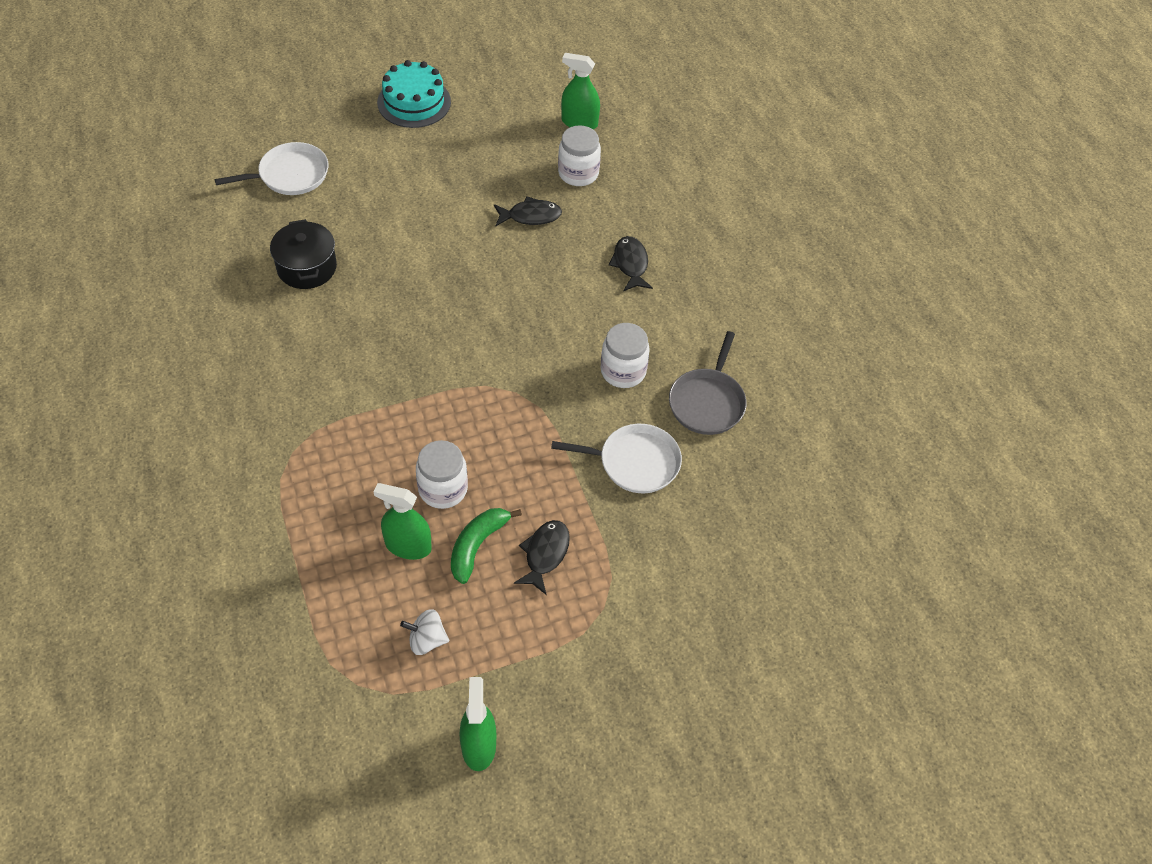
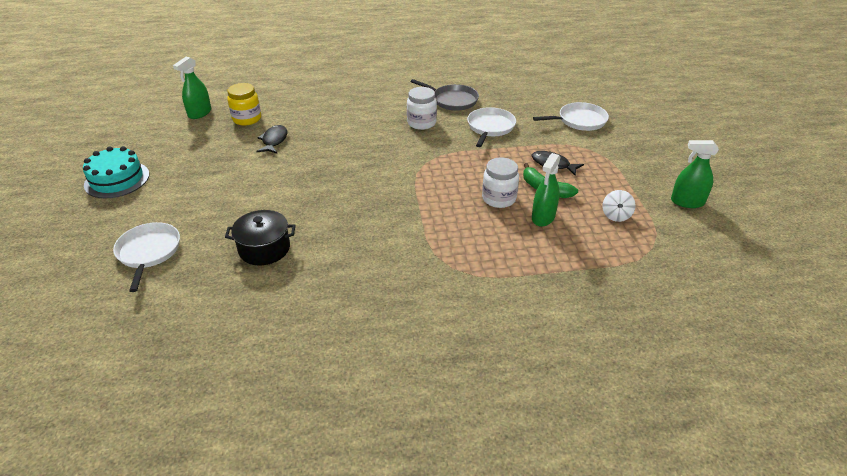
camera: 75 degrees left, 15 degrees down
white jar [558,125,601,186] -> yellow jar [227,83,261,126]
black fish [609,236,653,291] -> none
none -> white pan [533,102,609,131]

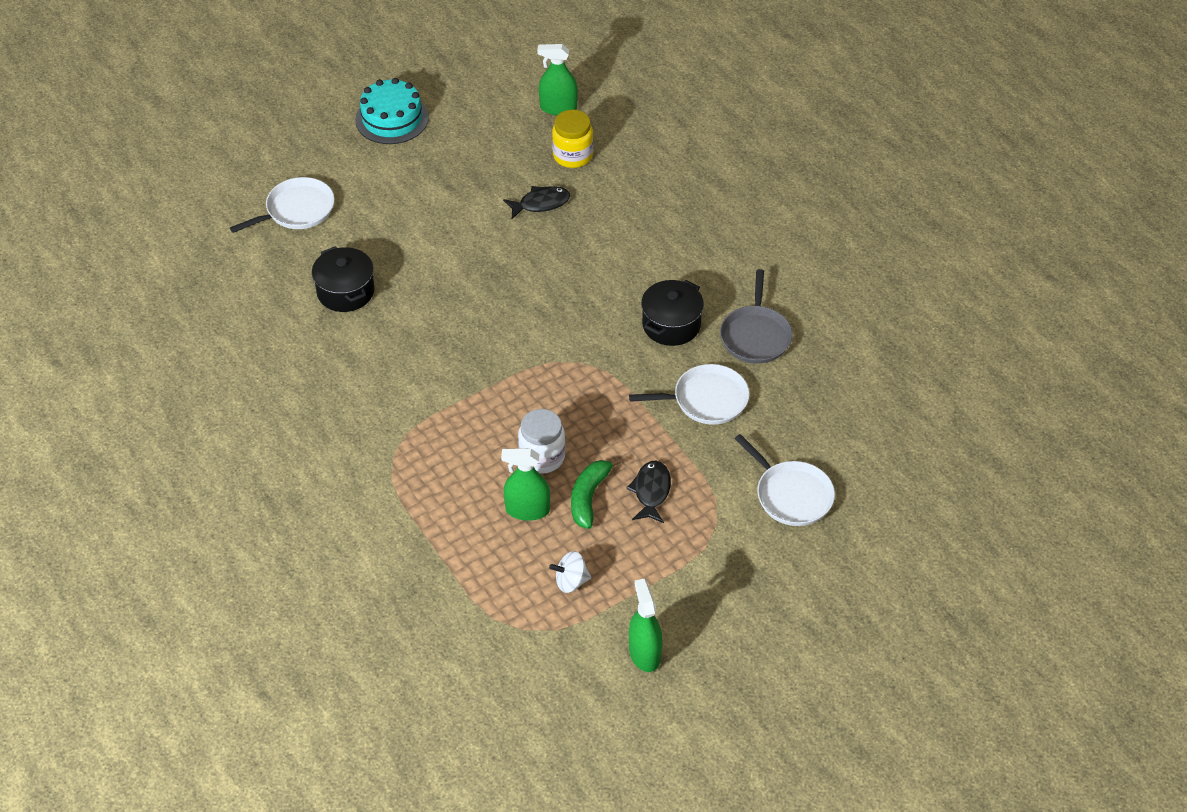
camera: 65 degrees right, 10 degrees up
white jar [407,87,437,130] -> black pot [641,280,704,346]

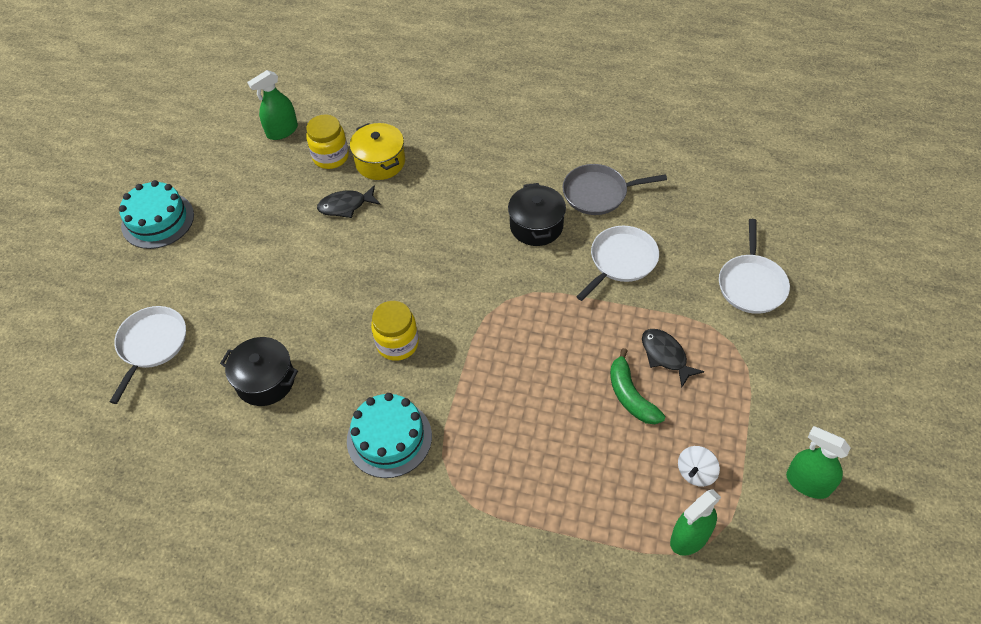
camera: 40 degrees left, 5 degrees up
green spray bottle [501,448,550,521] -> green spray bottle moved to [670,490,721,556]
black fish [503,186,570,219] -> black fish turned 135 degrees counterclockwise [317,185,381,218]
white jar [518,409,565,474] -> none
grey pan [720,269,793,364] -> grey pan turned 120 degrees clockwise [563,164,667,215]
white pan [735,434,835,526] -> white pan turned 90 degrees clockwise [719,219,790,314]
none -> turquoise cake [347,393,432,478]
none -> yellow pot [350,123,405,180]
none -> yellow jar [371,301,419,361]

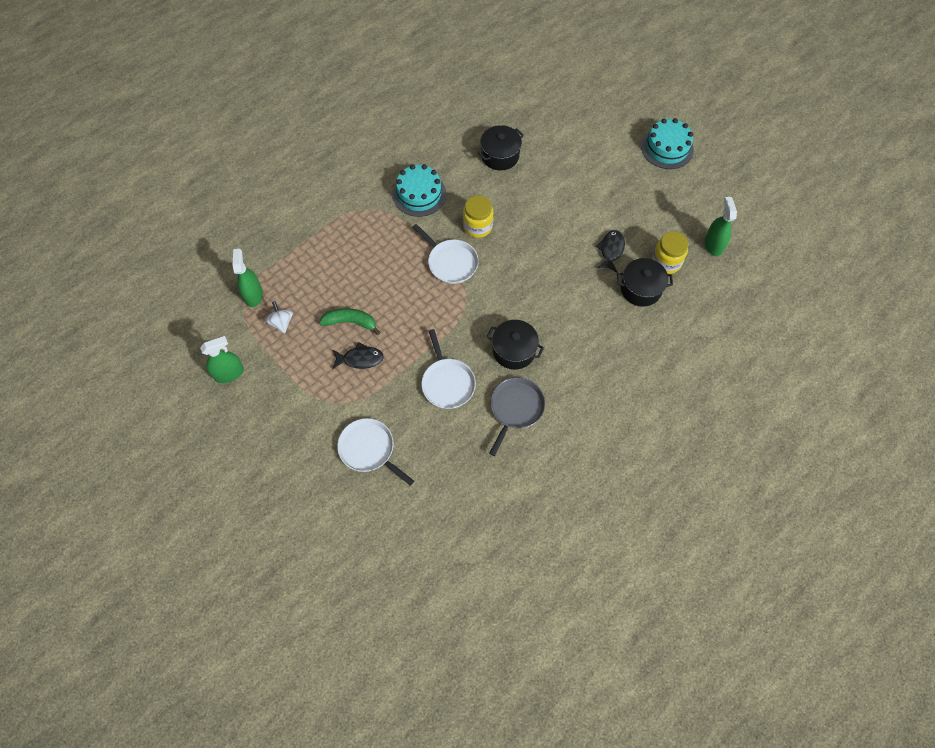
camera: 120 degrees right, 10 degrees up
white pan [110,306,186,404] -> white pan moved to [412,224,479,284]
yellow pot [350,123,405,180] -> black pot [617,258,673,307]

